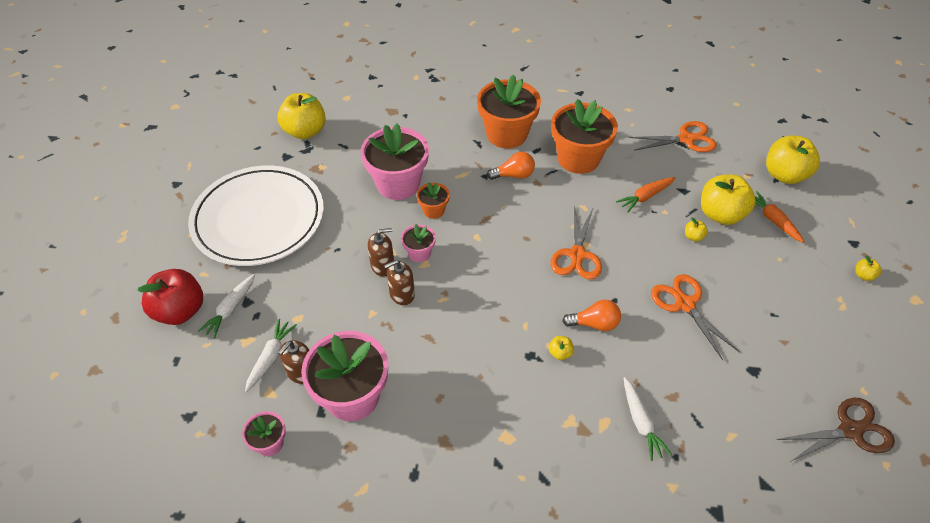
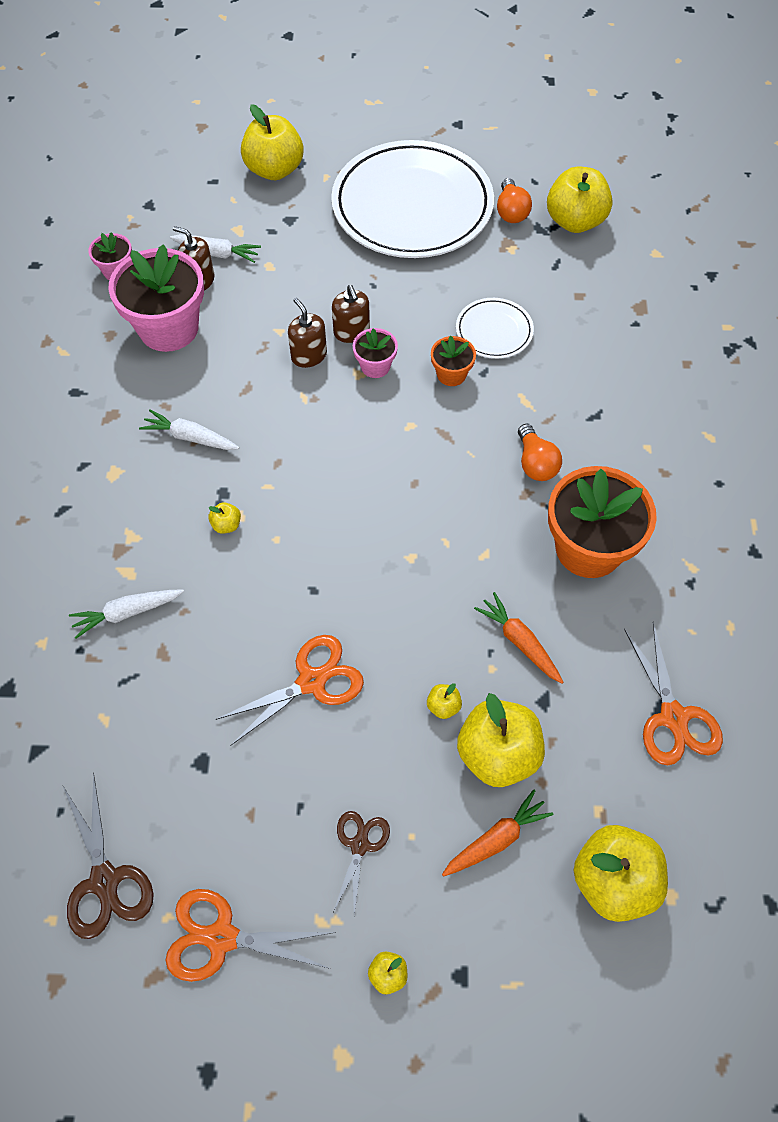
camera: 85 degrees right, 10 degrees up
red apple [137,269,203,325] -> yellow apple [241,104,304,180]
white carrot [198,274,255,339] -> white carrot moved to [139,409,239,450]
pink flower pot [361,124,429,200] -> white plate [456,298,534,359]
orange flower pot [477,74,541,148] -> none
orange scissors [550,205,602,280] -> orange scissors moved to [165,889,336,982]
orange light bulb [562,300,621,331] -> orange light bulb moved to [497,178,532,223]
none -> brown scissors [333,811,390,915]

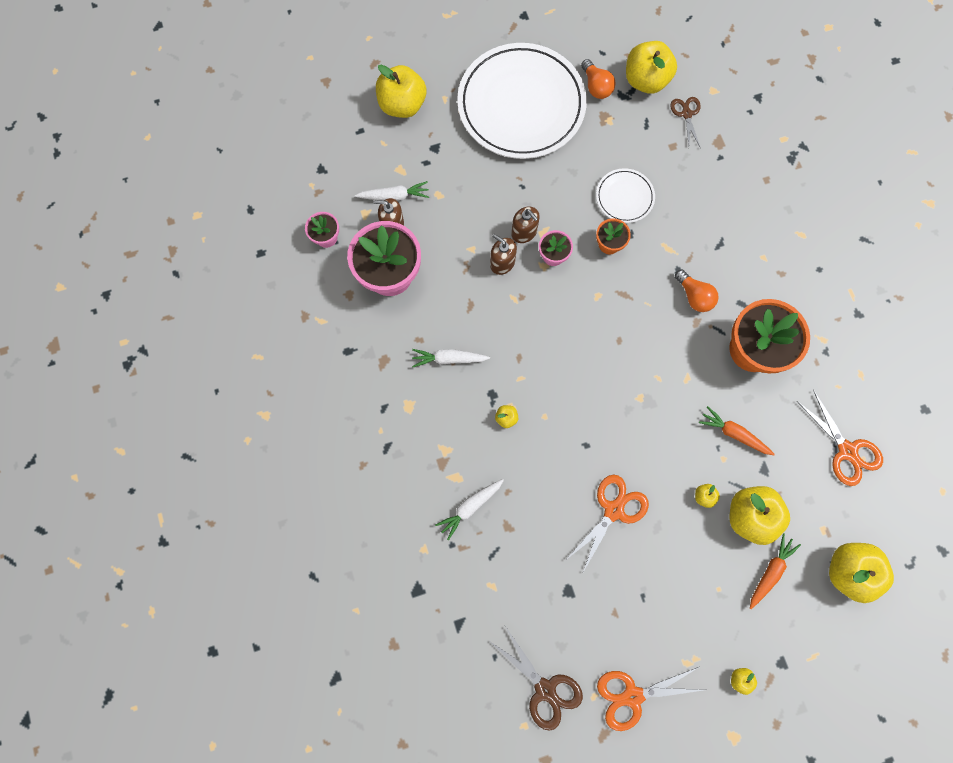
camera: 20 degrees left, 15 degrees up
brown scissors [333,811,390,915] -> brown scissors moved to [670,97,701,147]

